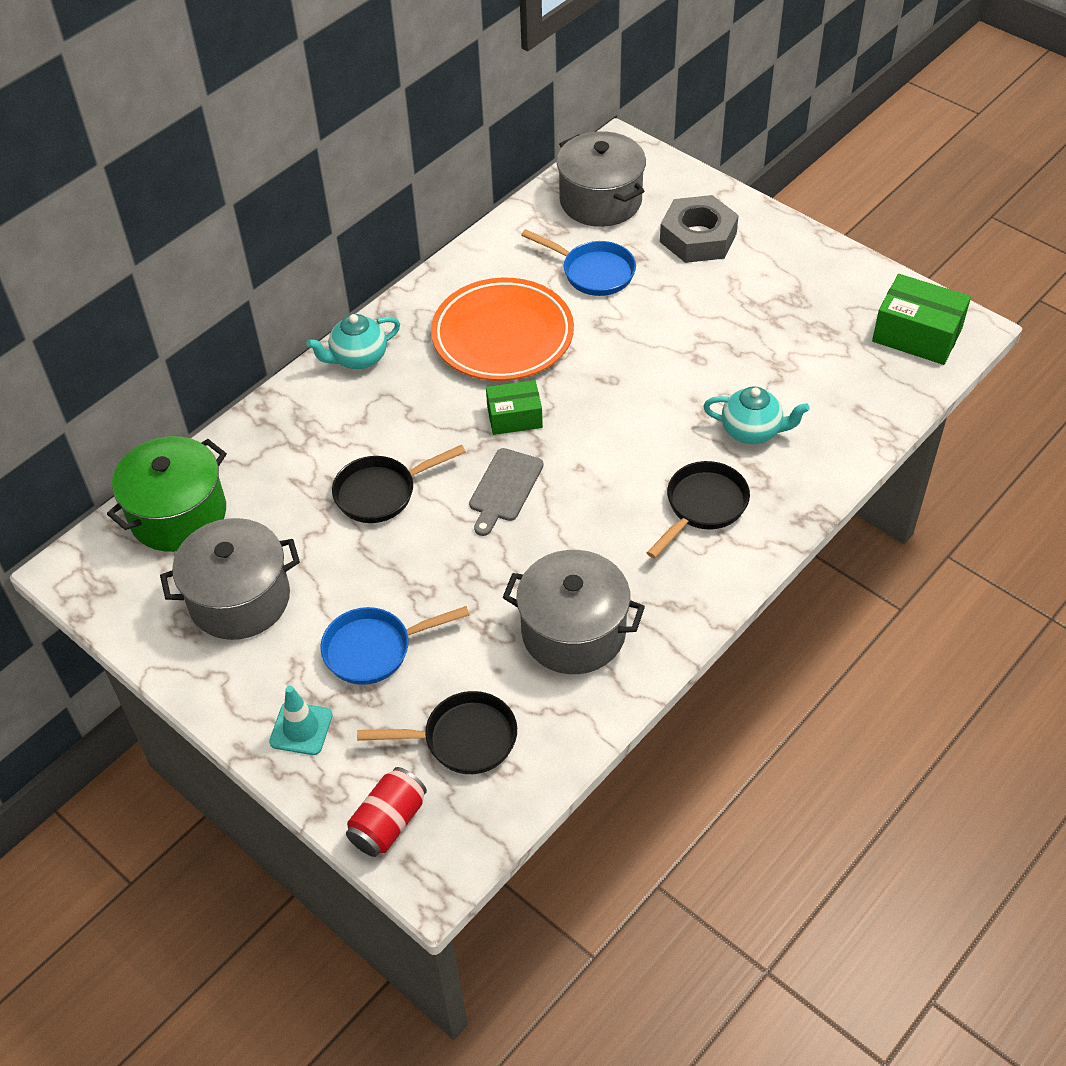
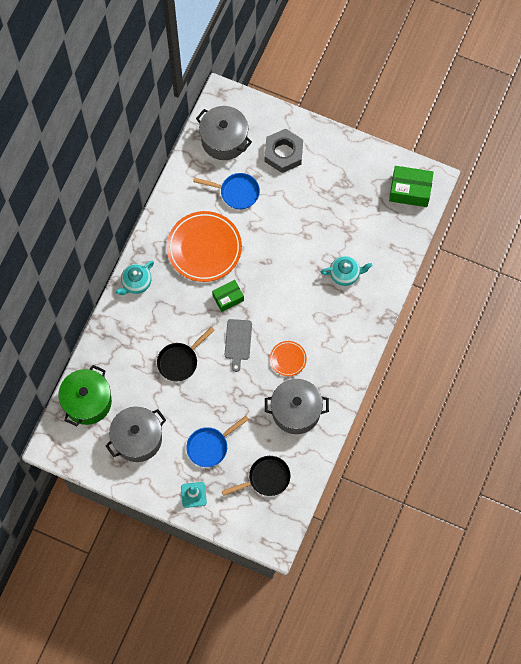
camera: 20 degrees left, 20 degrees up
red can [346,767,427,857] -> none
black pan [646,461,750,559] -> none
none -> orange plate [270,341,307,376]

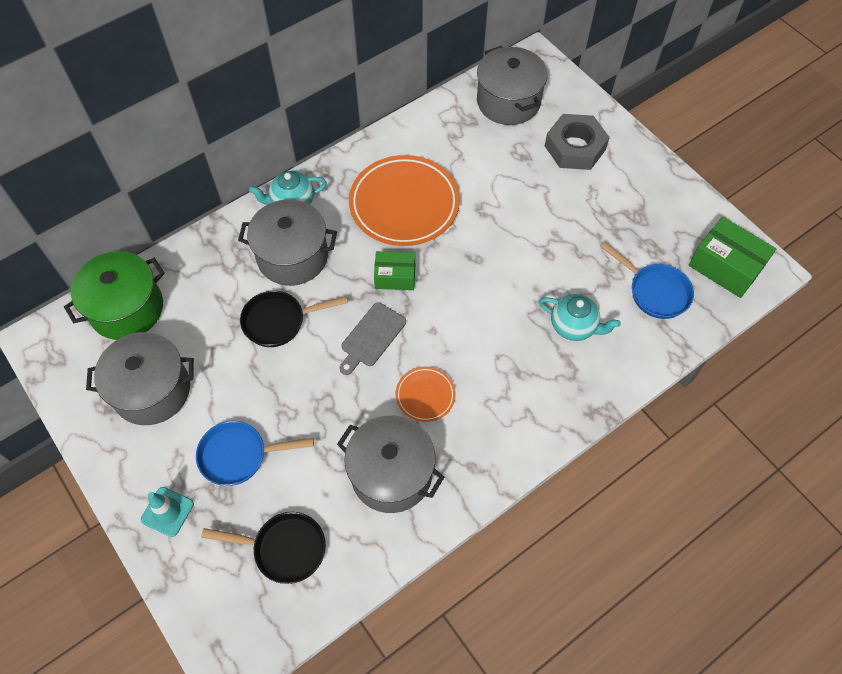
camera: 30 degrees right, 10 degrees down
blue pan [193,173,260,209] -> blue pan moved to [601,242,694,319]
none -> grey pot [238,199,337,286]

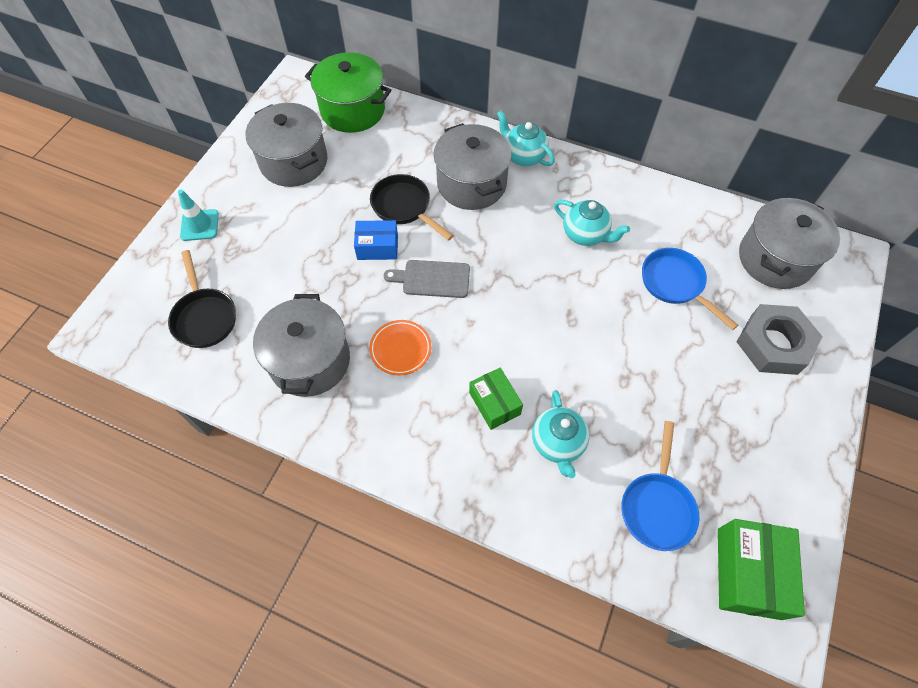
camera: 60 degrees right, 0 degrees up
blue pan [196,421,314,486] -> blue pan moved to [642,248,738,330]
orange plate [349,155,460,246] -> turquoise teapot [554,200,630,246]
green box [374,251,415,290] -> green box moved to [469,367,523,430]
none -> blue box [354,220,398,260]

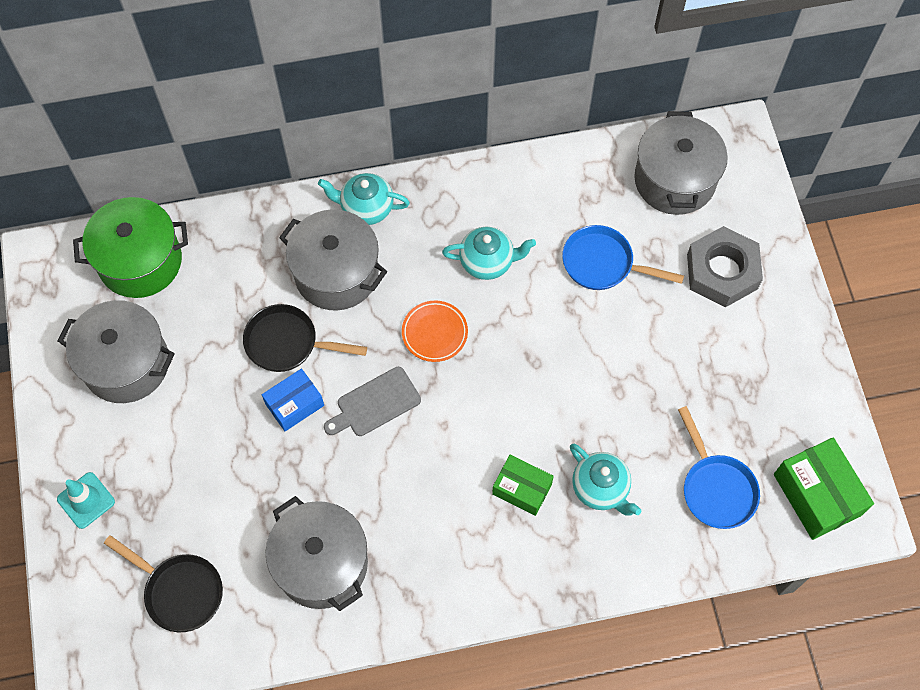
camera: 35 degrees left, 5 degrees up
orange plate [369,320,431,376] -> orange plate moved to [402,301,468,362]

